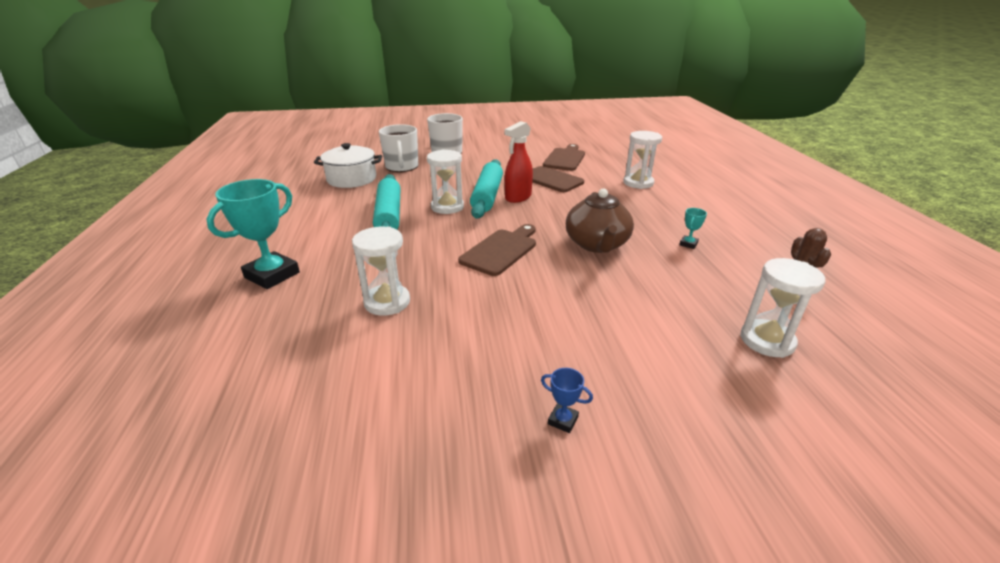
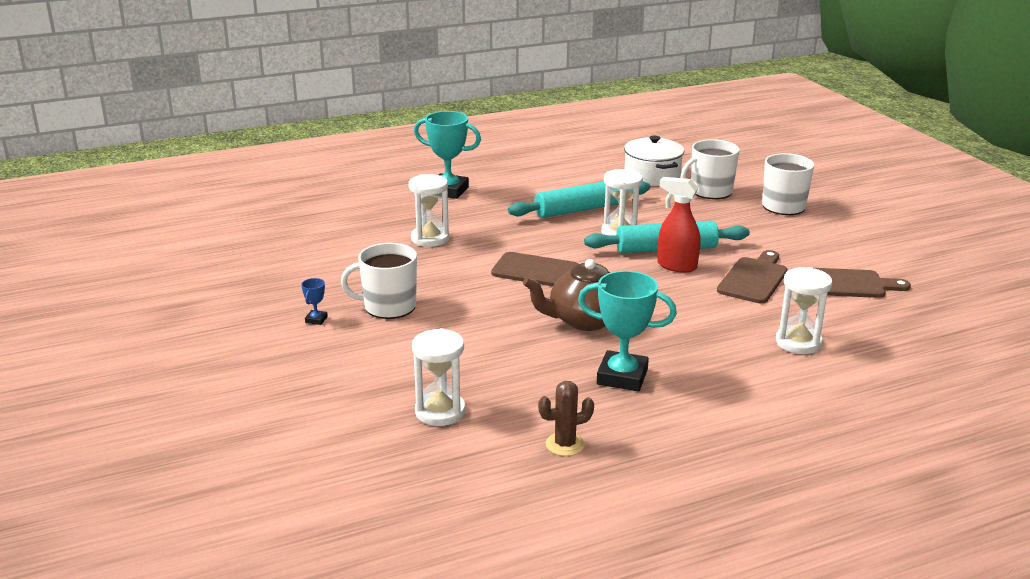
camera: 75 degrees right, 5 degrees down
turquoise trophy [679,208,707,249] -> turquoise trophy [578,271,677,391], size x2.33
none -> white mug [341,243,417,319]

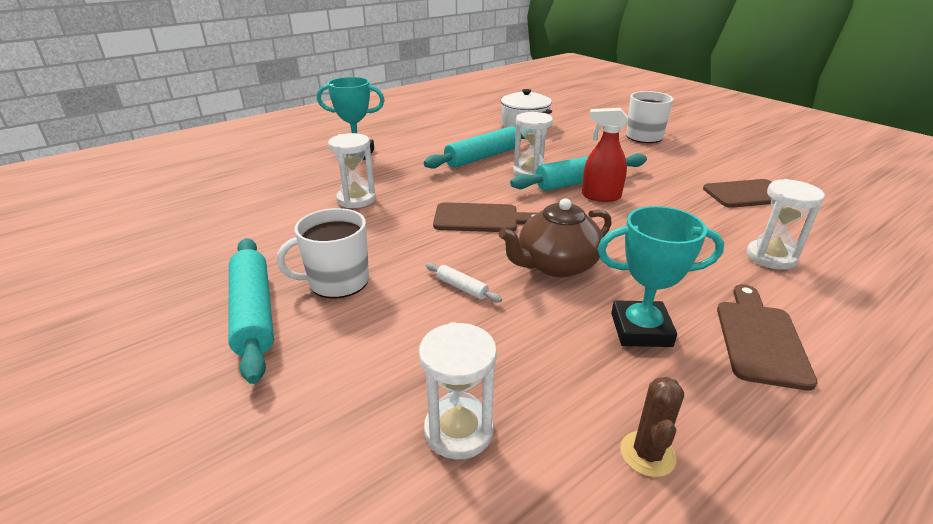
camera: 15 degrees left, 5 degrees up
blue trophy [301,278,328,325] -> turquoise rolling pin [228,238,274,384]
brown cactus [538,381,594,456] -> brown cactus turned 45 degrees counterclockwise [620,377,684,477]
white mug [681,139,740,199] -> none
brown cutting board [717,250,787,304] -> brown cutting board moved to [717,284,818,391]
none -> white rolling pin [426,262,502,303]

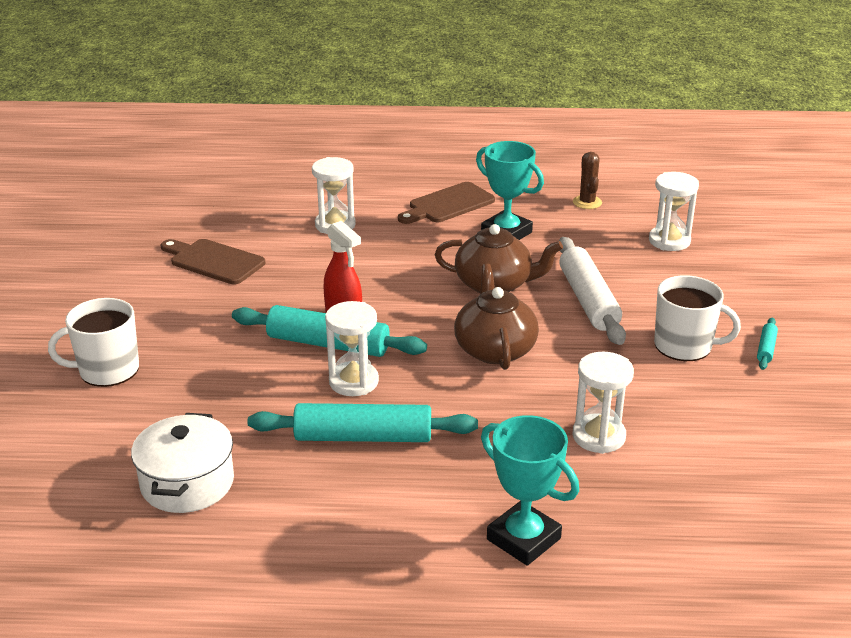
camera: 140 degrees left, 0 degrees up
turquoise rolling pin [228,238,274,384] -> turquoise rolling pin [757,318,778,370], size x0.45
white rolling pin [426,262,502,303] -> white rolling pin [559,237,626,345], size x2.25
brown cutting board [433,202,537,232] -> brown teapot [454,264,539,370]
brown cactus [620,377,684,477] -> brown cactus turned 60 degrees counterclockwise [573,152,602,209]

